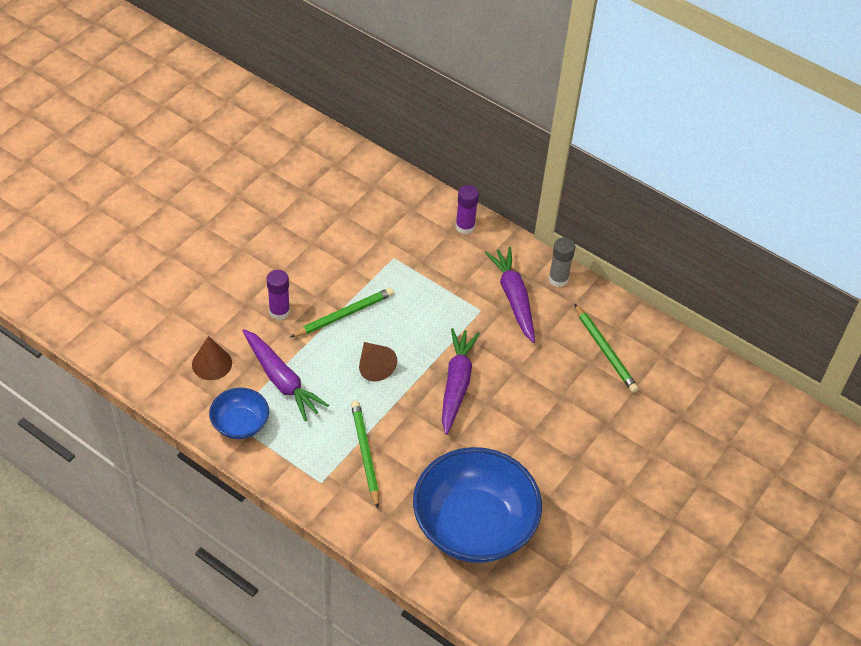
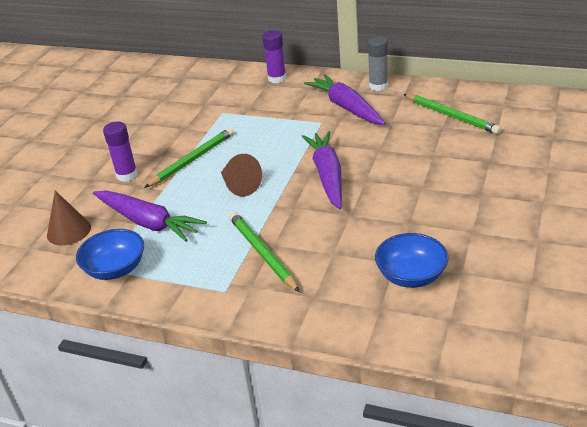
camera: 10 degrees left, 15 degrees down
blue bowl [413,447,542,563] -> blue bowl [375,233,448,288], size x0.49

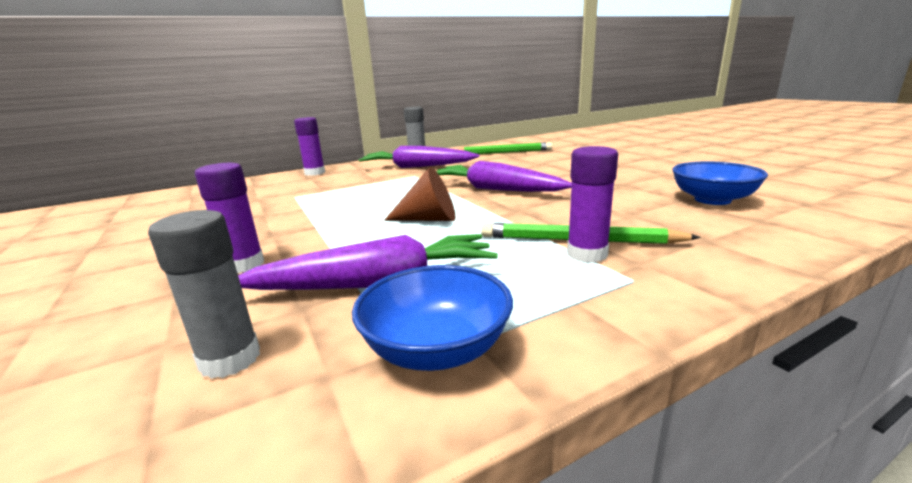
camera: 50 degrees left, 15 degrees down
brown cone [47,191,91,246] -> grey glue stick [148,210,260,379]
green pencil [144,128,234,188] -> none
none -> purple glue stick [567,146,618,263]

